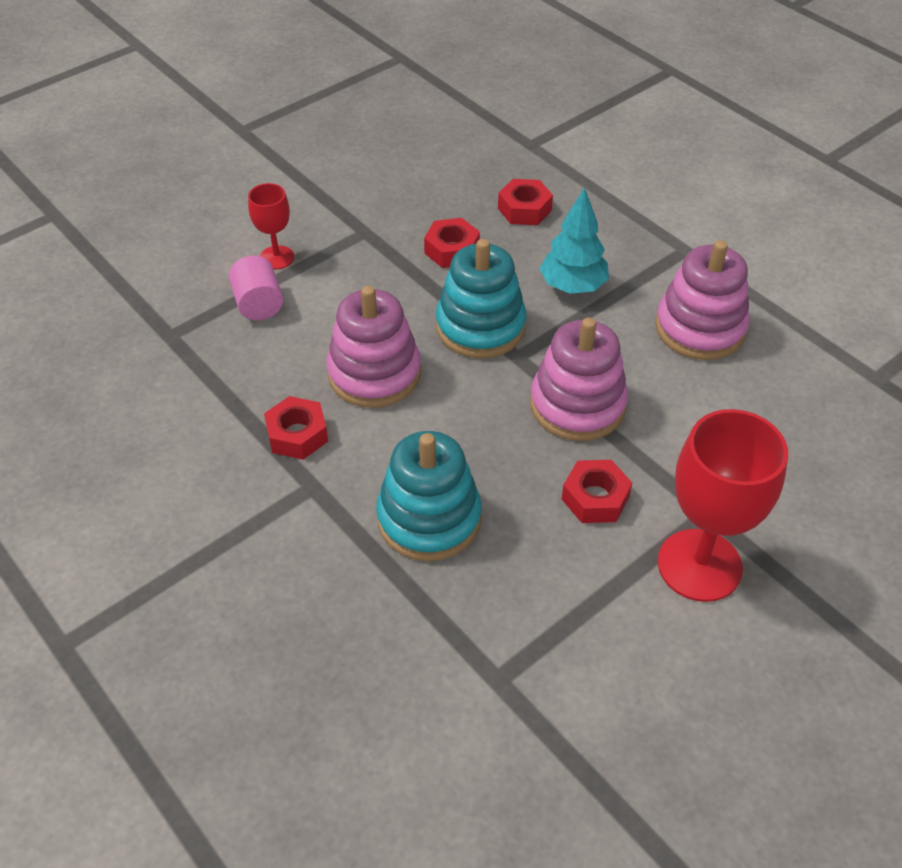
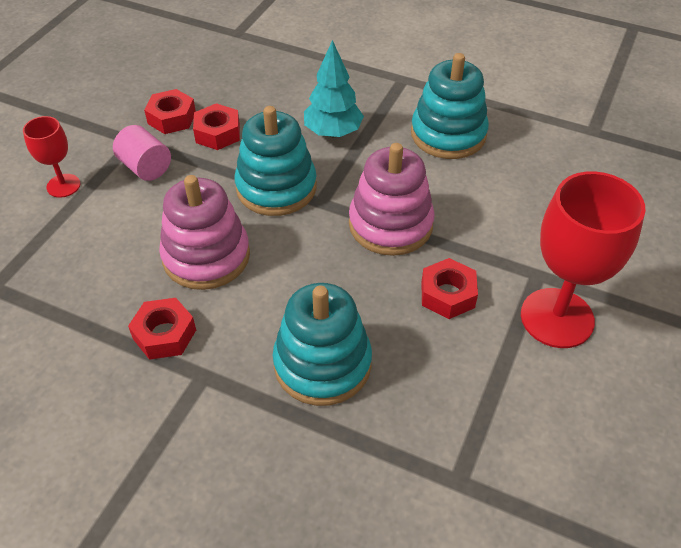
camera: 25 degrees left, 0 degrees up
pink cylinder [229,255,283,321] -> pink cylinder moved to [113,125,171,181]
red nut [498,179,553,225] -> red nut moved to [144,89,196,134]
pink stacking toy [655,240,749,360] -> turquoise stacking toy [411,53,489,159]

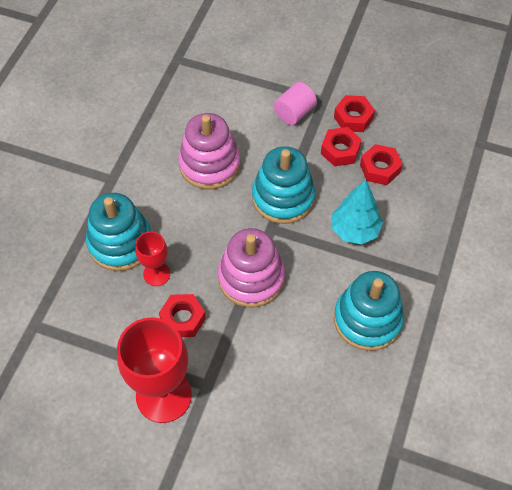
camera: 85 degrees right, 10 degrees up
red goblet [23,116,80,198] -> red goblet moved to [135,231,170,286]
red nut [128,298,196,360] -> red nut moved to [360,144,402,185]

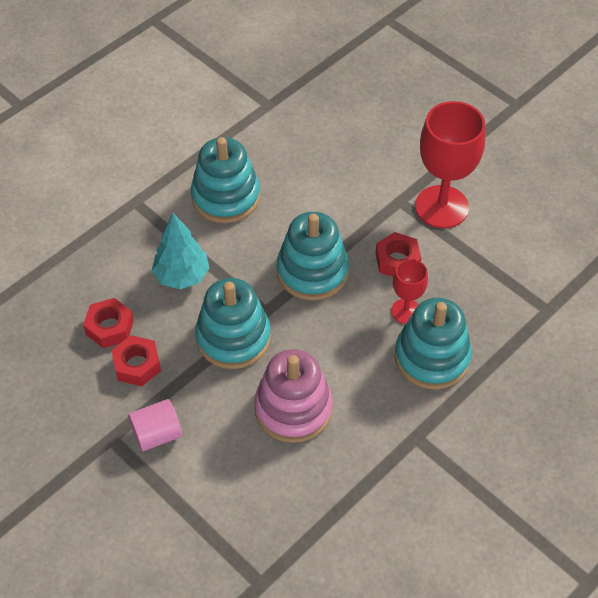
camera: 155 degrees left, 5 degrees down
pink stacking toy [218,228,285,307] -> turquoise stacking toy [277,212,349,300]
red nut [334,95,375,132] -> none

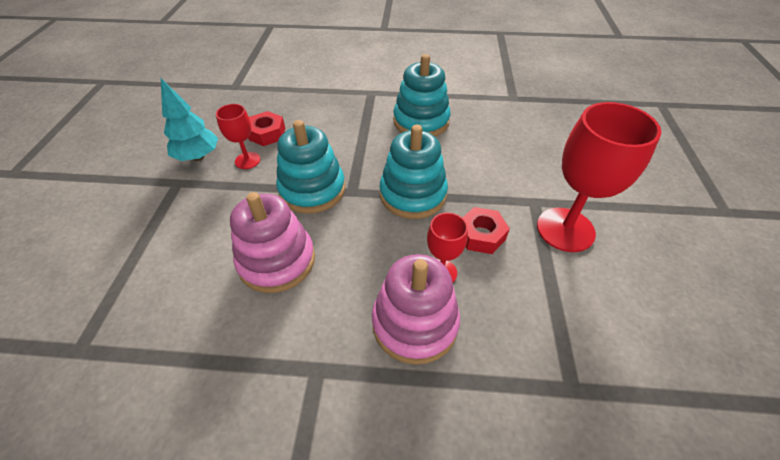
camera: 50 degrees right, 5 degrees down
red nut [111,335,161,386] -> red goblet [216,104,261,169]
pink cylinder [128,399,182,452] -> none
turquoise tree [152,213,210,289] -> turquoise tree moved to [161,78,218,161]
turquoise stacking toy [395,298,472,390] -> pink stacking toy [372,254,460,365]

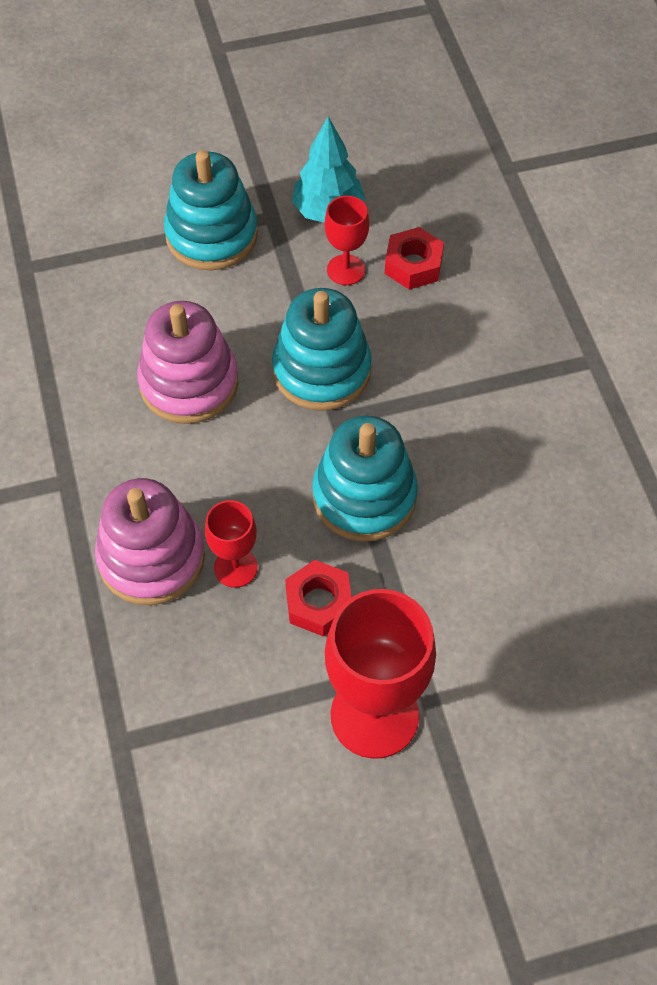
camera: 70 degrees right, 10 degrees up
turquoise stacking toy [393,54,451,137] -> turquoise stacking toy moved to [164,150,258,270]

